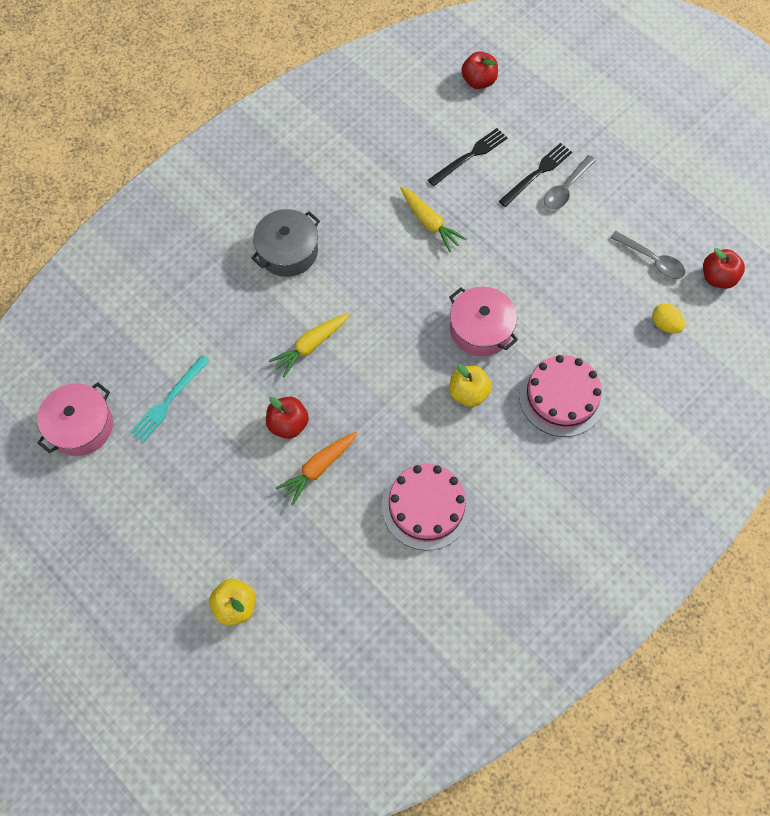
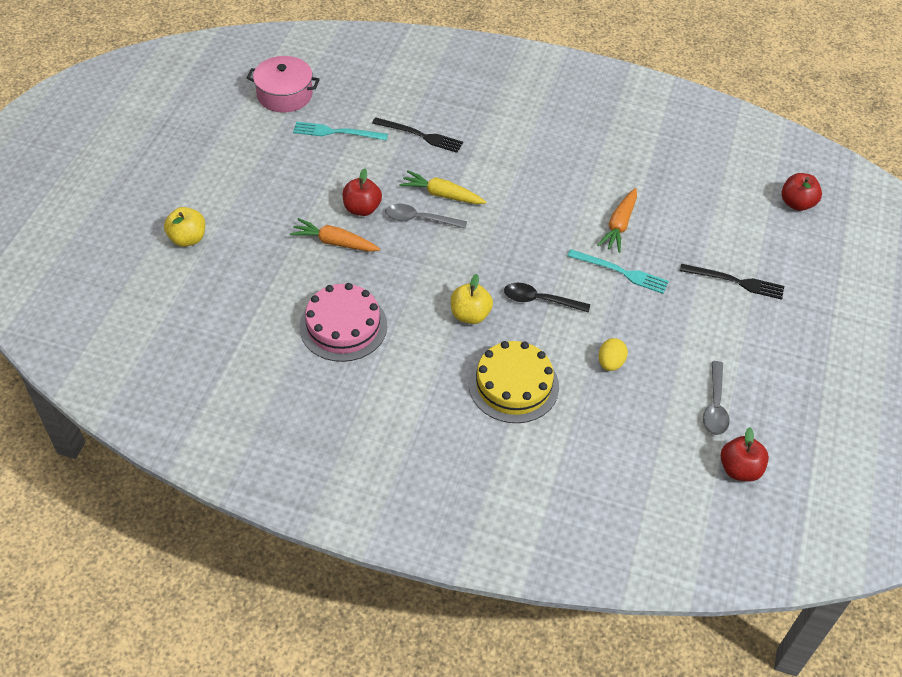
camera: 60 degrees right, 15 degrees down
grey pot [251,209,320,277] -> none
yellow carrot [400,186,467,252] -> orange carrot [598,188,637,253]
black fork [428,128,507,186] -> black fork moved to [372,117,463,153]
pink pot [449,287,518,356] -> black spoon [504,283,590,313]
pink cake [519,355,605,437] -> yellow cake [469,341,559,423]
grey spoon [544,155,596,209] -> grey spoon moved to [385,204,467,229]
yellow egg [652,303,685,334] -> yellow egg moved to [599,338,628,371]
none -> turquoise fork [567,249,669,294]

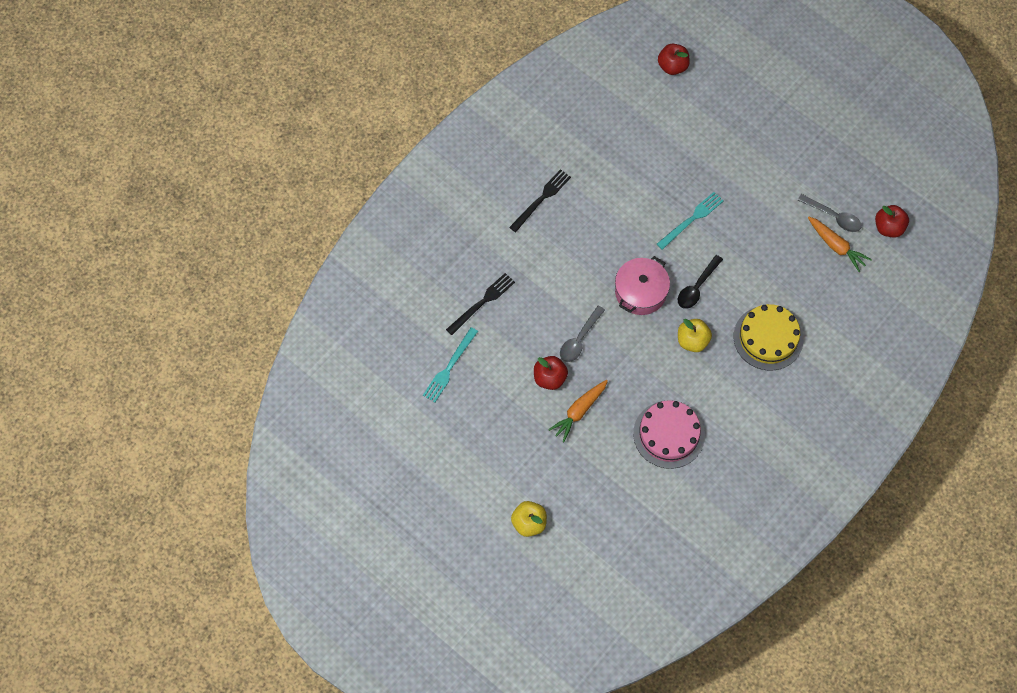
camera: 65 degrees left, 15 degrees up
pink pot [247,56,320,113] -> pink pot moved to [615,256,670,315]
yellow carrot [399,170,486,204] -> none
orange carrot [598,188,637,253] -> orange carrot moved to [808,217,872,272]
yellow egg [599,338,628,371] -> none
black fork [680,264,784,300] -> black fork moved to [509,169,571,232]

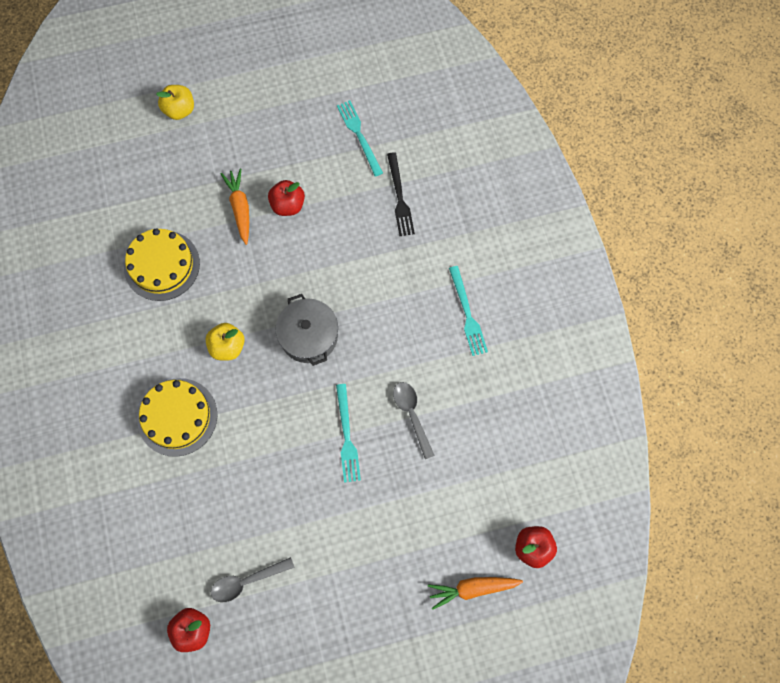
camera: 125 degrees right, 5 degrees up
black fork [509,169,571,232] -> turquoise fork [449,266,488,356]
grey spoon [560,305,605,362] -> grey spoon moved to [393,382,435,459]
pink pot [615,256,670,315] -> grey pot [276,294,338,366]
pink cake [633,400,705,469] -> yellow cake [124,228,200,301]
black spoon [678,255,723,309] -> none
orange carrot [808,217,872,272] -> orange carrot moved to [428,577,523,610]

